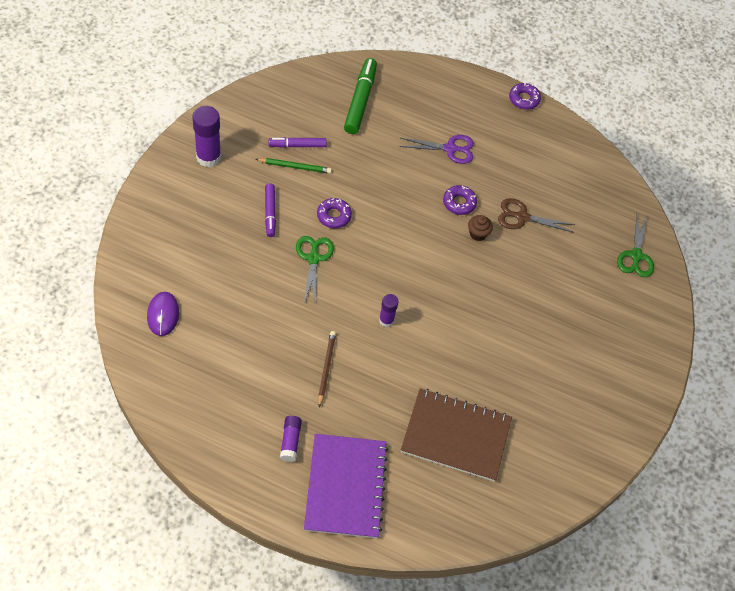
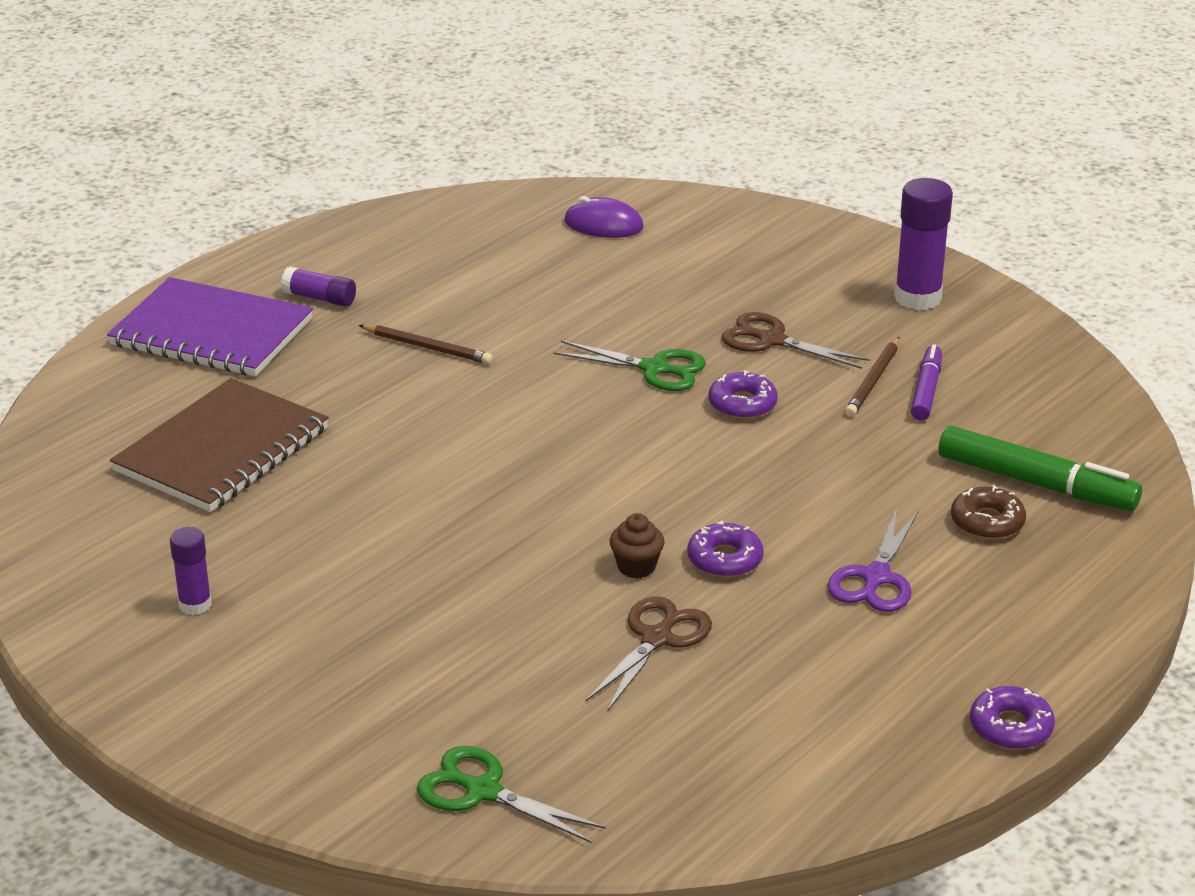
camera: 115 degrees right, 25 degrees down
green pencil [255,158,332,173] -> brown pencil [845,337,899,417]
purple marker [265,183,276,237] -> brown scissors [721,312,870,369]
purple glue stick [379,294,398,327] -> purple glue stick moved to [170,527,212,615]
none -> brown donut [951,485,1026,539]

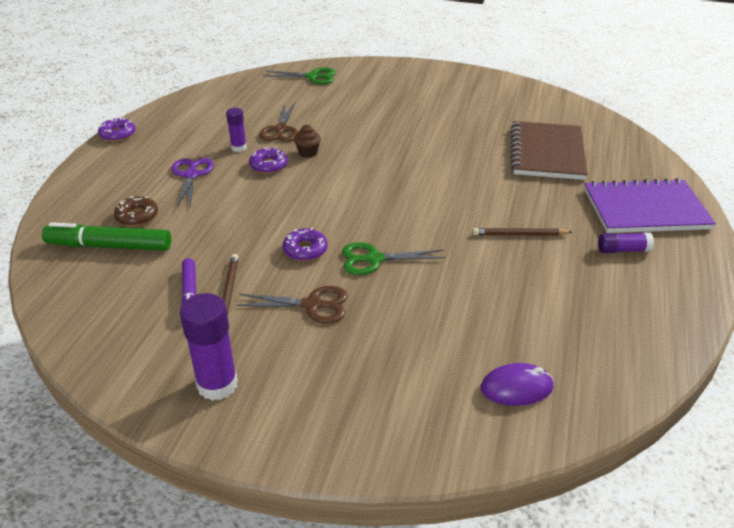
camera: 155 degrees right, 5 degrees up
purple glue stick [170,527,212,615] -> purple glue stick moved to [226,108,247,152]

